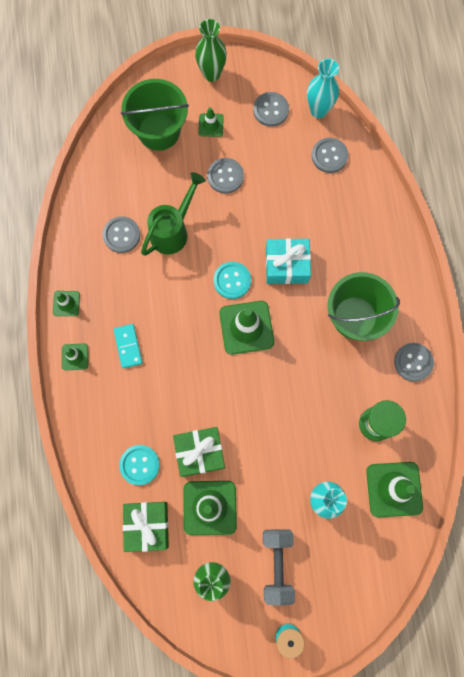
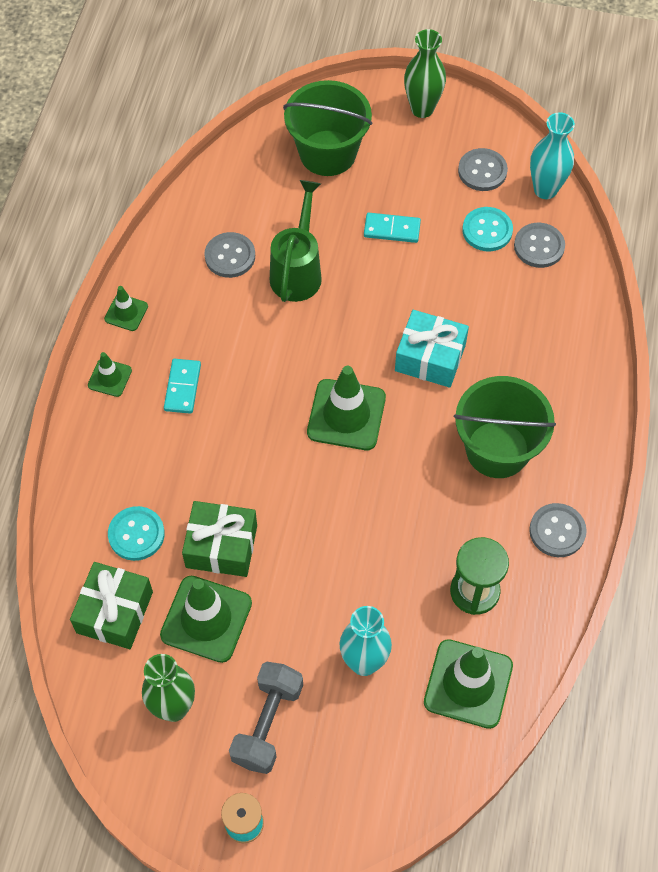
camera: 20 degrees right, 15 degrees down
green watering can [141,172,206,256] -> green watering can turned 45 degrees counterclockwise [270,180,322,302]
green traffic cone [198,107,224,137] -> none
grey button [208,158,244,194] -> turquoise domino [364,213,421,243]
turquoise button [214,262,251,299] -> turquoise button moved to [463,207,513,251]

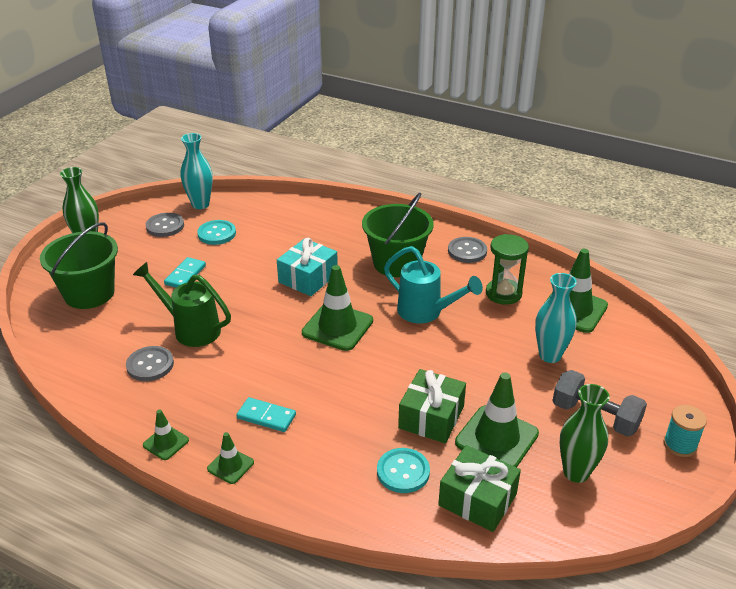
camera: 75 degrees left, 25 degrees down
grey button [514,223,565,268] -> none
none -> turquoise watering can [384,246,483,324]

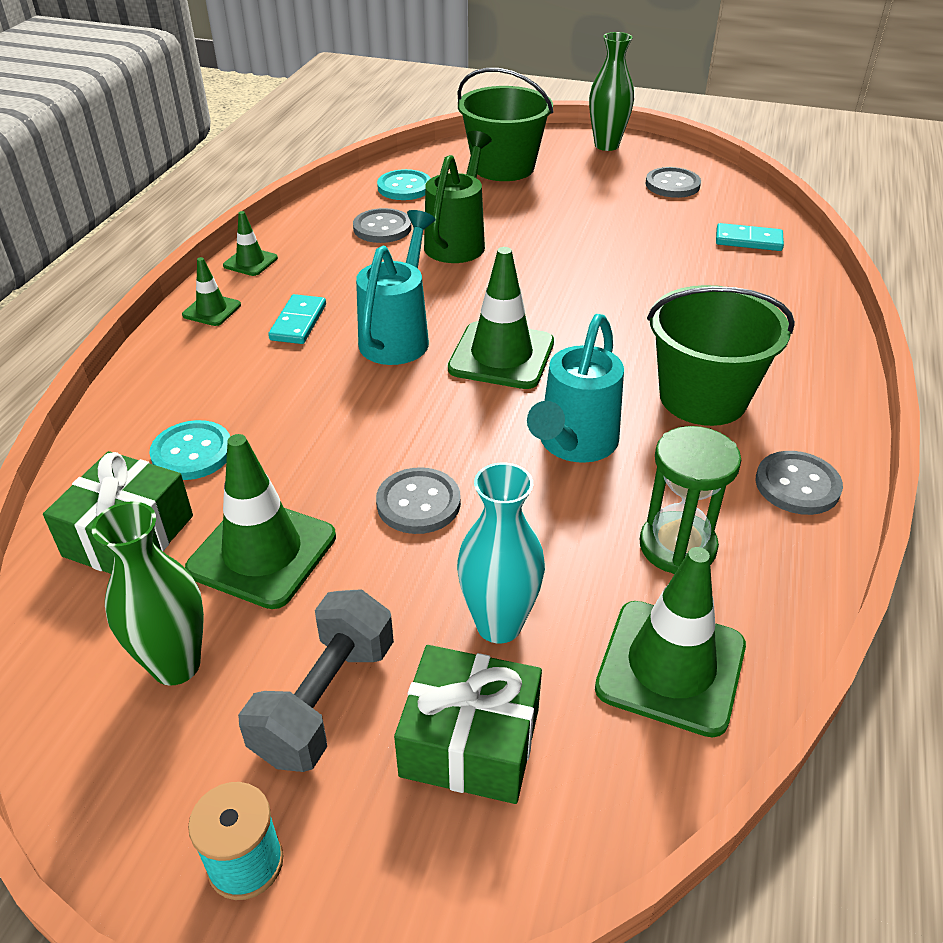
camera: 80 degrees right, 5 degrees up
turquoise domino [164,257,206,288] -> turquoise domino moved to [716,223,784,251]
turquoise vase [180,133,213,209] -> none
turquoise button [197,220,236,245] -> turquoise button moved to [377,169,431,200]
turquoise gift [277,238,338,296] -> none
green gift [398,369,466,443] -> green gift moved to [394,645,542,804]
none -> turquoise watering can [356,210,436,365]
none -> grey button [376,467,461,534]

